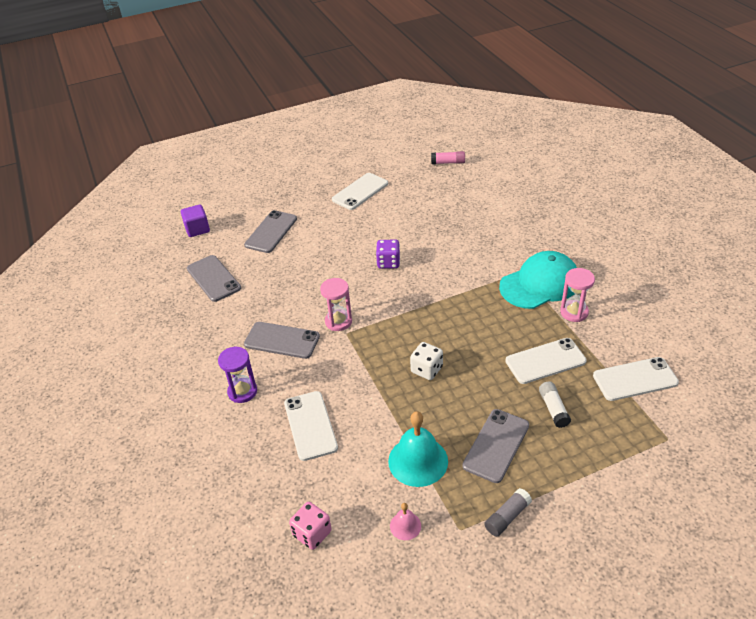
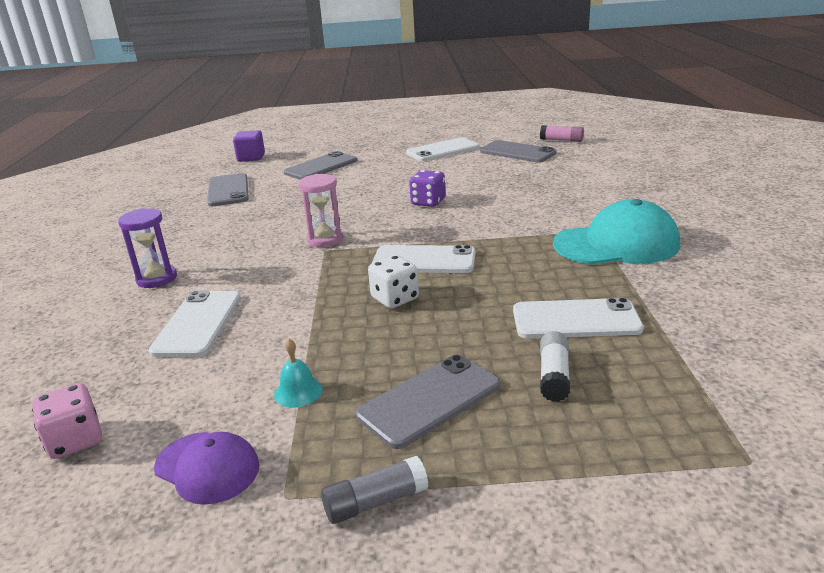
camera: 20 degrees right, 15 degrees down
grey phone [244,322,320,359] -> grey phone moved to [480,140,557,163]
turquoise bell [388,411,448,487] -> turquoise bell [274,339,323,407], size x0.49
pink bell [390,503,421,540] -> purple cap [154,432,260,505]
pink hourglass [560,268,595,322] -> none
white phone [593,357,679,401] -> white phone moved to [372,245,475,273]

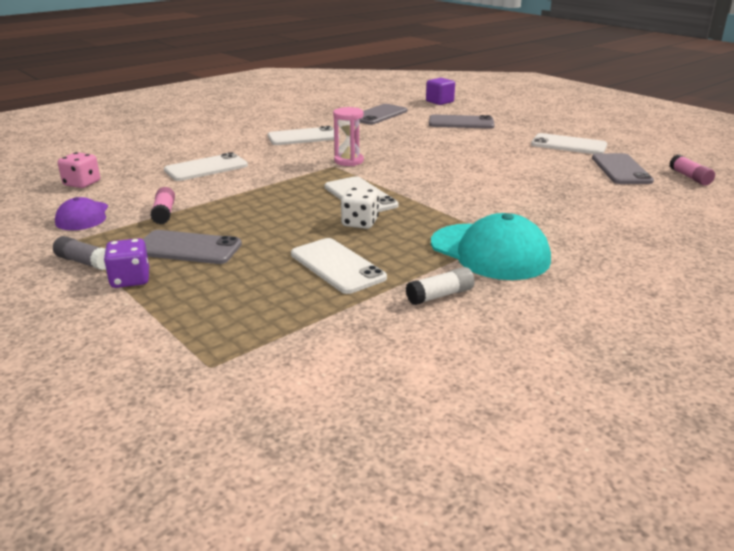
camera: 50 degrees right, 0 degrees up
purple hourglass [118,208,177,288] -> none
turquoise bell [274,339,323,407] -> pink glue stick [150,187,175,224]
white dice [368,255,419,308] -> white dice moved to [341,188,379,229]
purple dice [409,170,445,207] -> purple dice moved to [104,238,149,288]
white glue stick [540,331,570,402] -> white glue stick moved to [406,267,475,305]
none -> white phone [268,126,340,145]

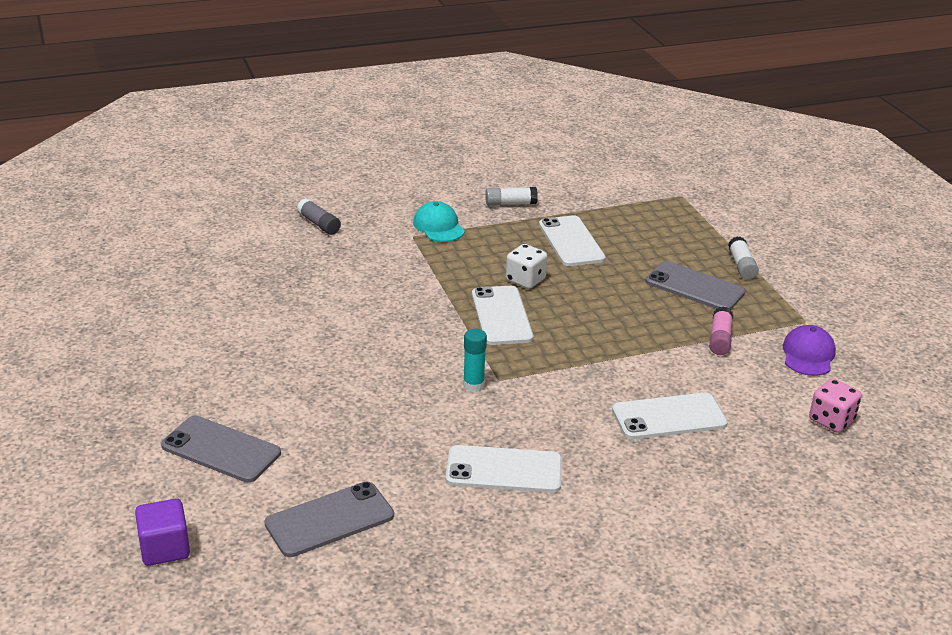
camera: 160 degrees left, 5 degrees up
grey glue stick [53,236,106,270] -> grey glue stick moved to [297,198,341,235]
purple dice [104,238,149,288] -> white glue stick [728,236,759,280]
pink hourglass [333,107,364,166] -> turquoise glue stick [463,329,487,392]
turquoise cap [431,213,551,280] -> turquoise cap [413,201,465,242], size x0.58
white phone [531,133,607,154] -> none
grey phone [592,153,654,184] -> none
pink glue stick [669,154,715,186] -> none

